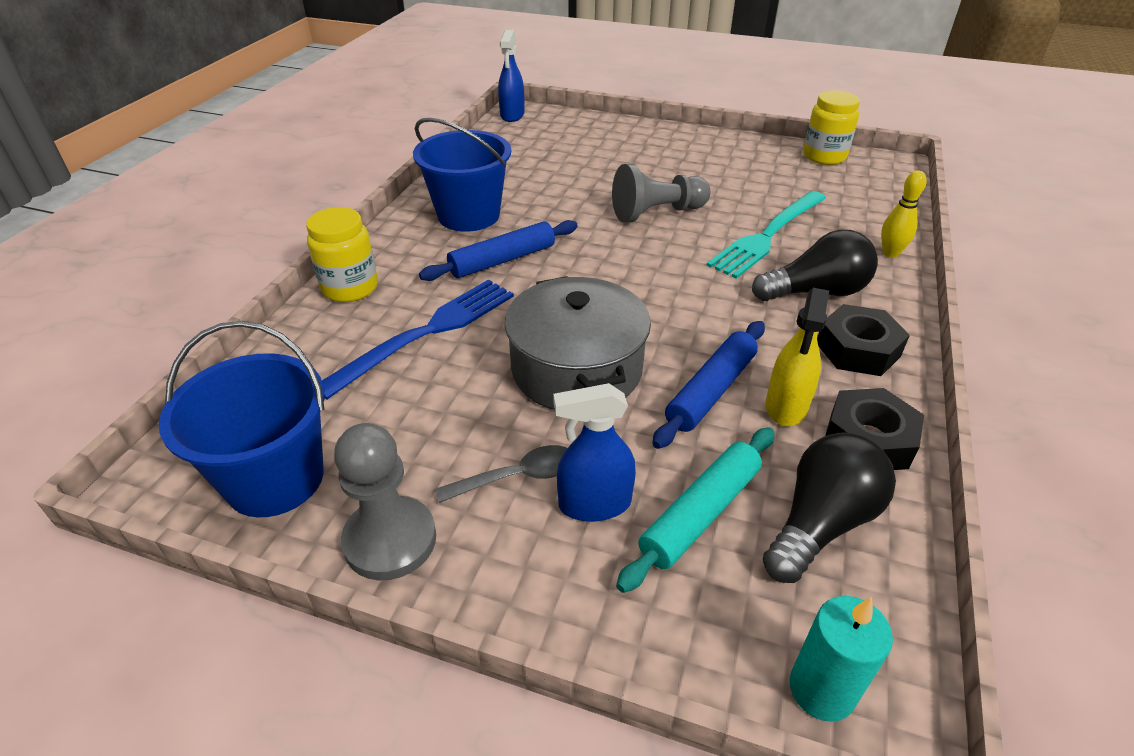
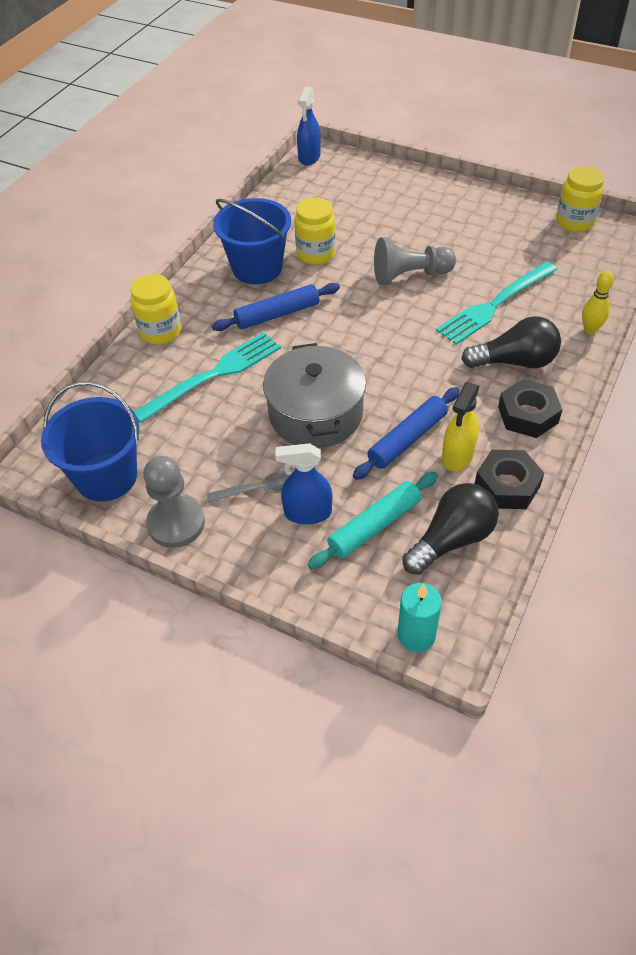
camera: 10 degrees right, 10 degrees up
blue fork [322,279,514,399] -> turquoise fork [134,332,281,423]
none -> yellow jar [294,198,336,265]

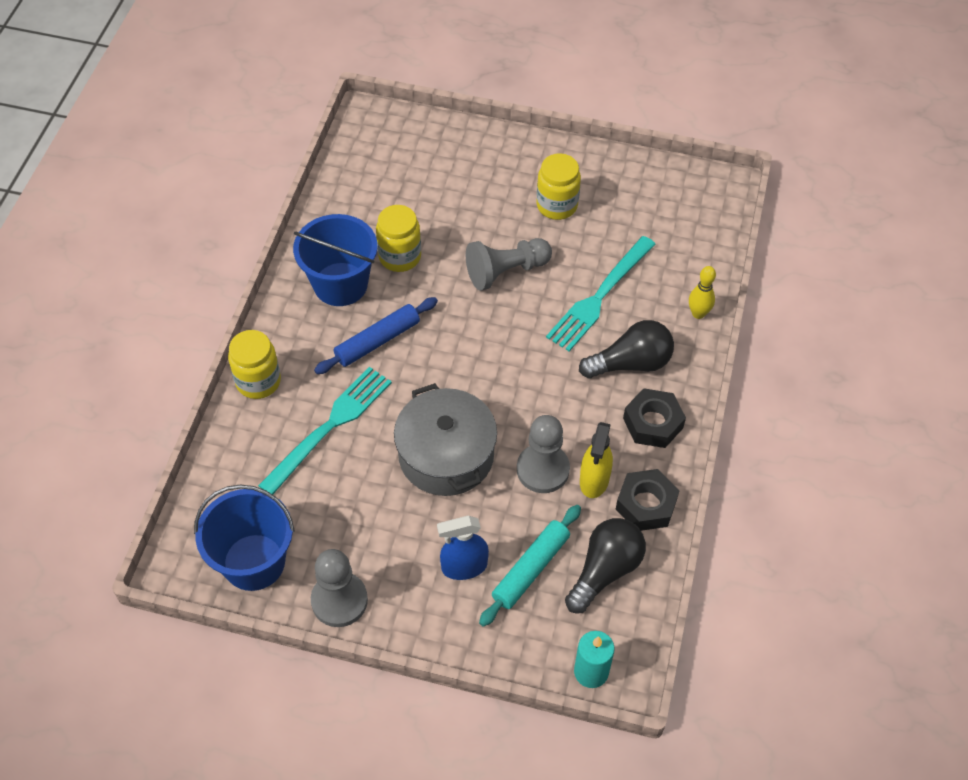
camera: 15 degrees left, 5 degrees up
grey spoon [207,471,293,503] -> none
blue spray bottle [297,86,321,165] -> none
blue rolling pin [353,387,460,480] -> grey pawn [517,415,570,493]
yellow jar [556,166,605,232] -> yellow jar moved to [537,153,581,220]

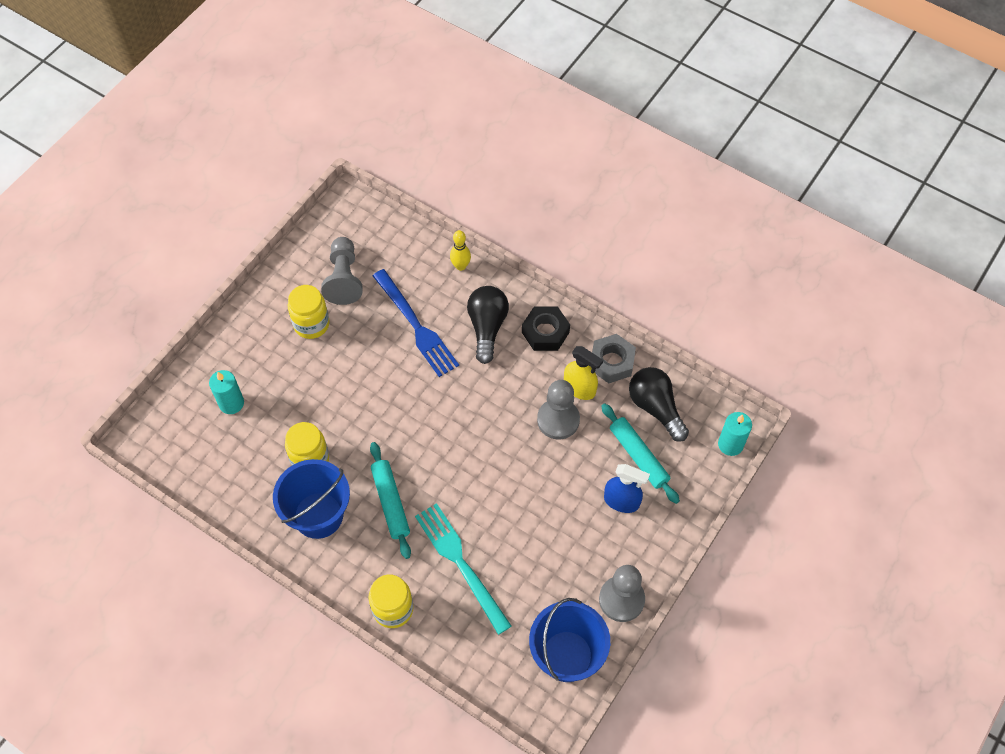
camera: 70 degrees left, 5 degrees up
blue rolling pin [314,297,438,374] -> turquoise rolling pin [370,442,411,559]
grey pot [394,383,497,496] -> none
blue spray bottle [437,516,489,580] -> blue spray bottle turned 75 degrees counterclockwise [604,464,650,513]
grey pawn [466,238,552,291] -> grey pawn moved to [321,237,363,305]
turquoise fork [546,236,656,351] -> blue fork [373,269,459,377]
black nut [616,469,680,531] -> grey nut [590,334,636,383]
none -> turquoise candle [209,370,244,414]

